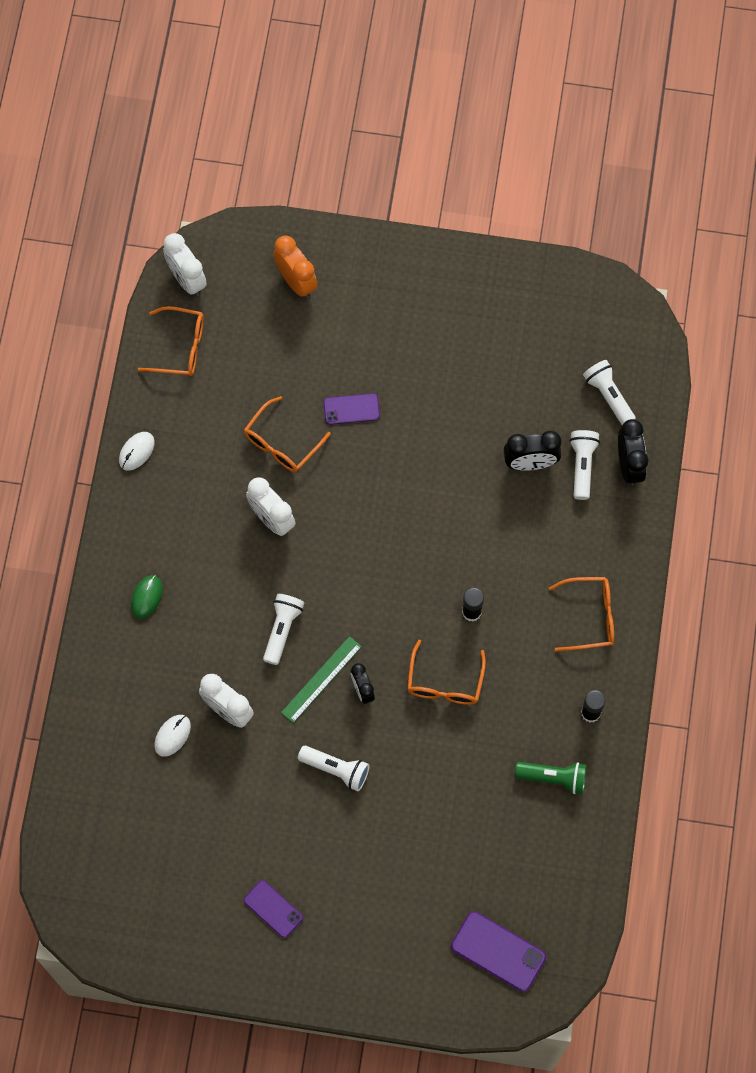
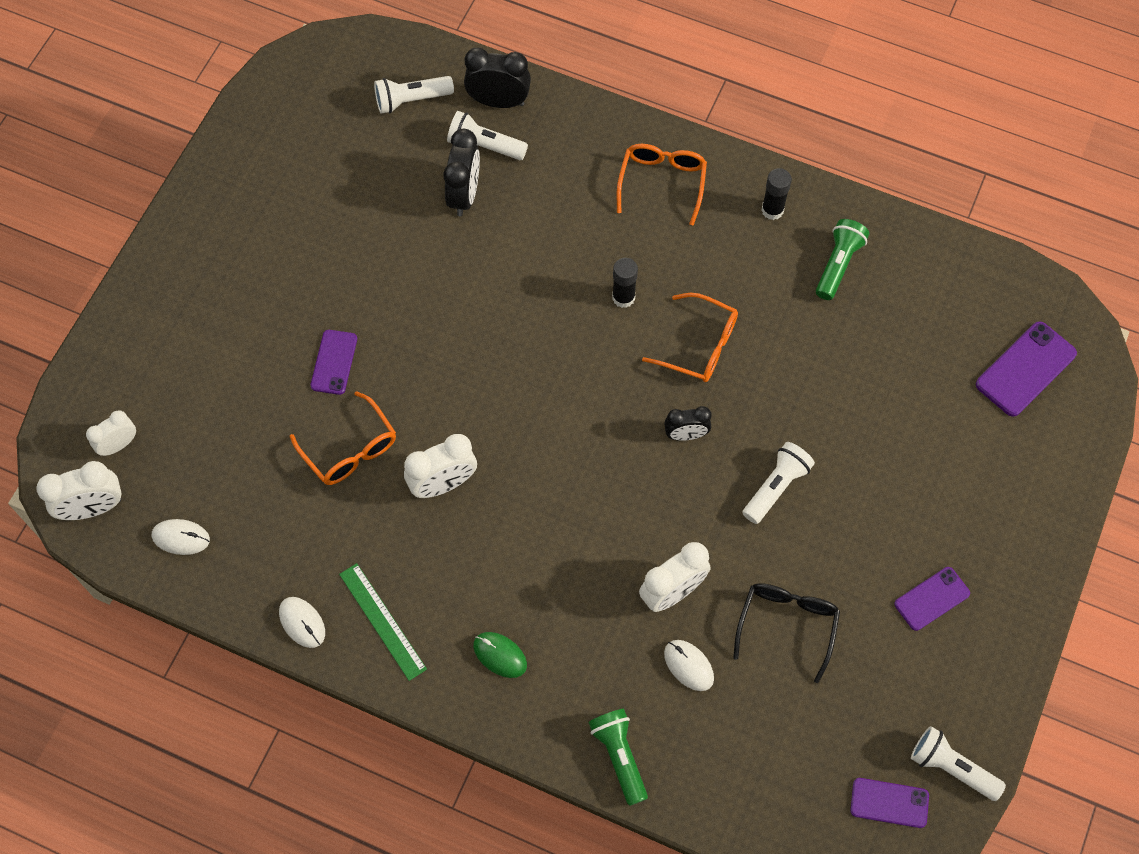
camera: 75 degrees left, 5 degrees down
orange glasses [138,306,204,376] -> white mouse [152,519,210,555]
white flashlight [263,594,304,665] -> white flashlight moved to [911,726,1006,801]
orange clock [273,236,317,298] -> none
green ruler [281,636,362,723] -> green ruler moved to [339,563,427,681]
none -> white clock [86,410,136,456]
none -> green flashlight [588,709,648,806]
none -> black glasses [733,583,840,683]
none -> purple phone [850,778,929,828]

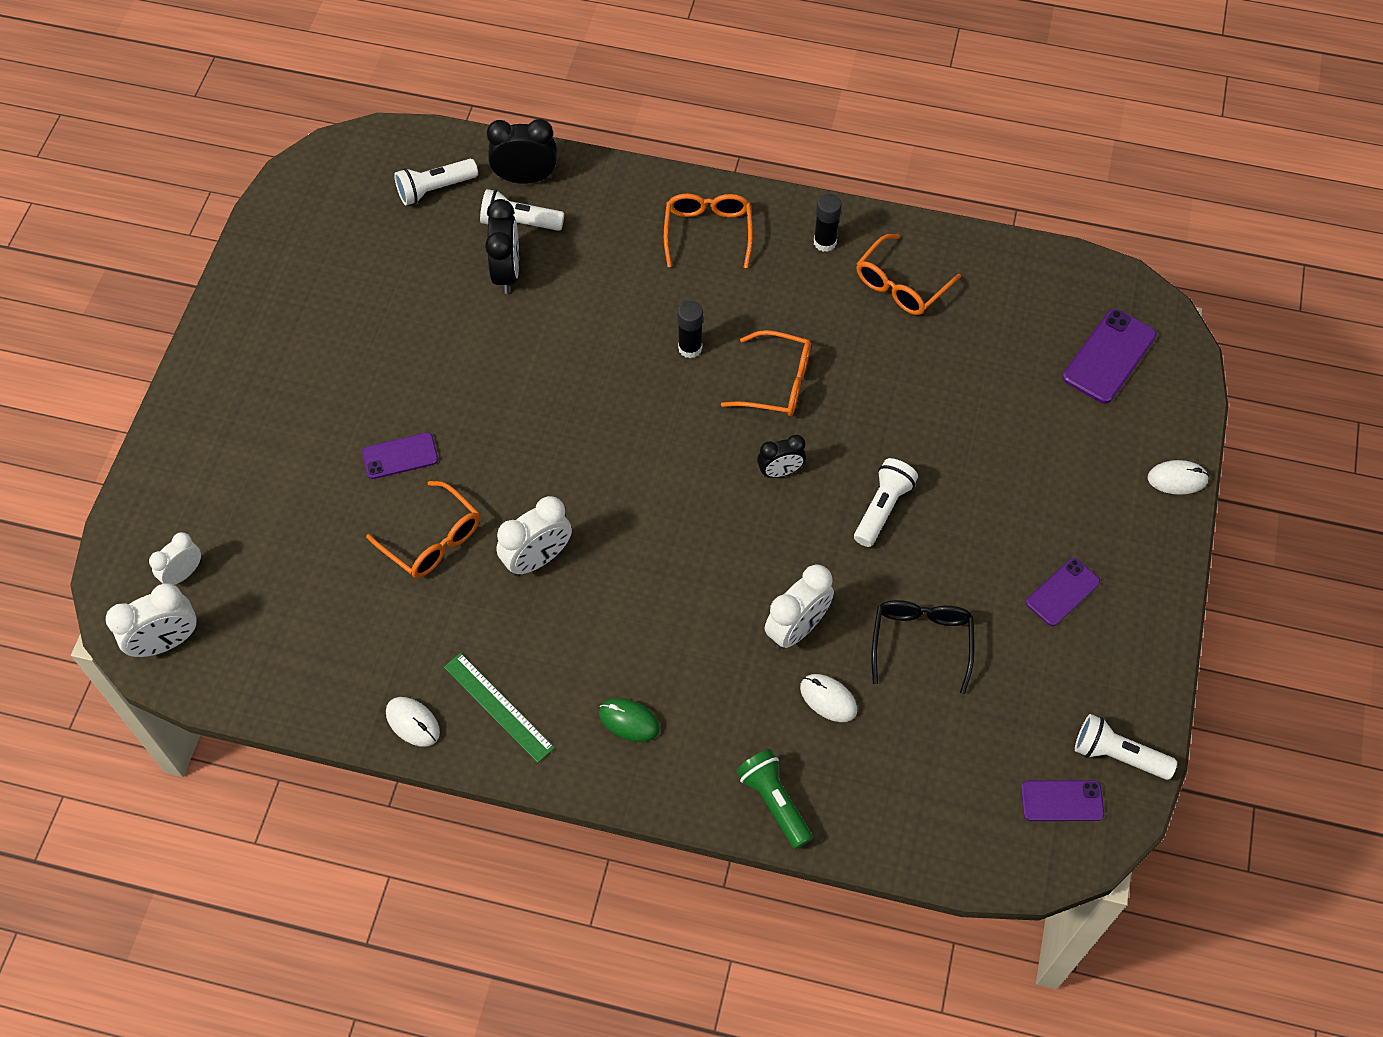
camera: 10 degrees left, 5 degrees down
white mouse [152,519,210,555] -> white mouse moved to [1148,460,1209,495]
purple phone [310,330,357,395] -> purple phone turned 75 degrees clockwise [362,432,438,479]
green flashlight [816,219,869,300] -> orange glasses [856,234,961,315]

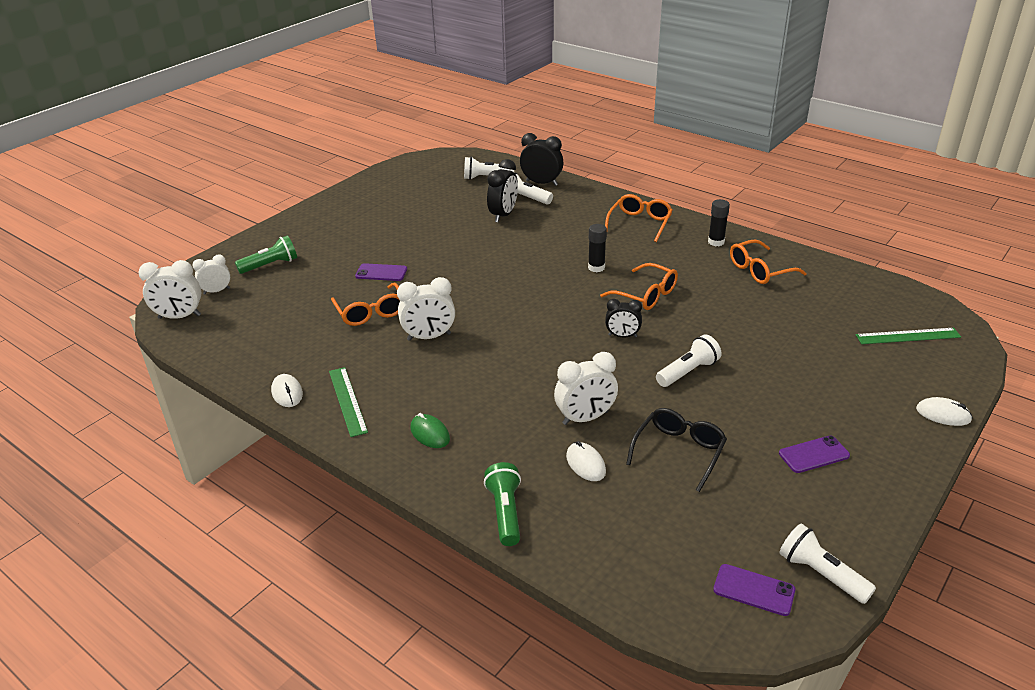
camera: 25 degrees right, 25 degrees down
purple phone [1063,309,1157,404] -> green ruler [855,328,961,344]
none -> green flashlight [235,235,297,274]

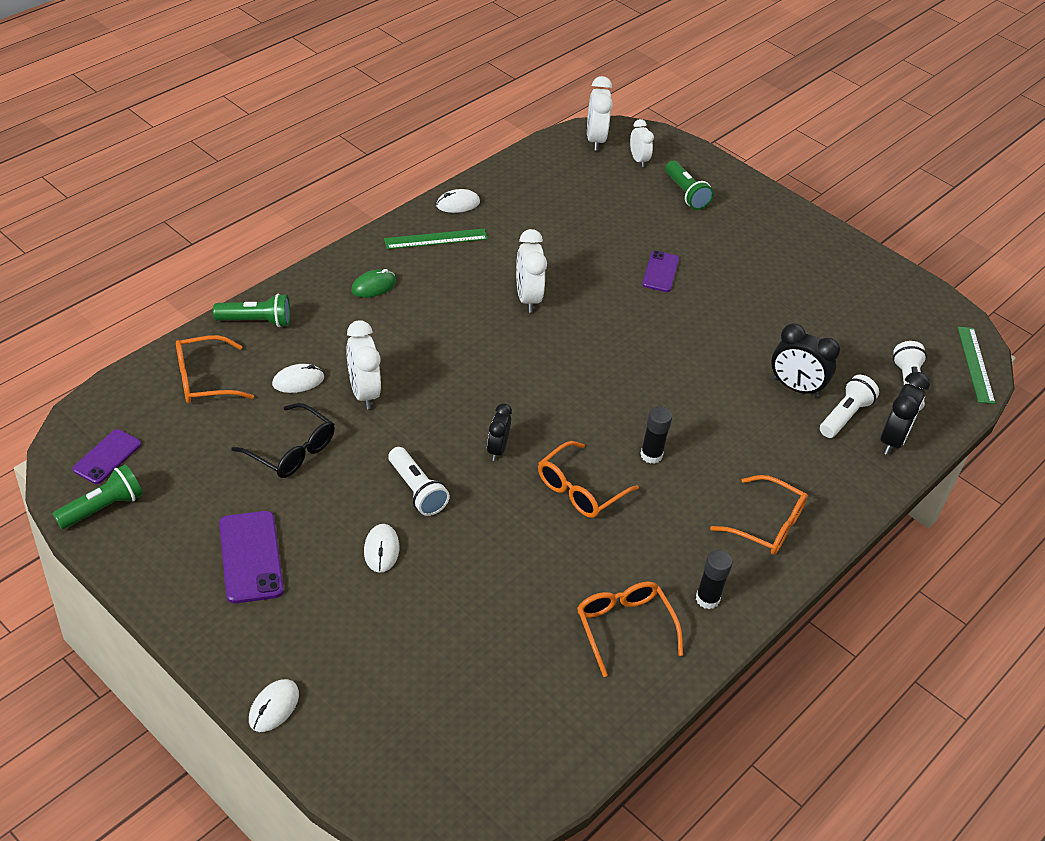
camera: 90 degrees right, 10 degrees up
orange glasses [331,282,400,326] -> orange glasses moved to [176,335,254,403]
purple phone [779,436,850,473] -> purple phone [219,511,284,603], size x1.52
white flashlight [780,524,876,604] -> green flashlight [53,464,143,529]
green ruler [855,328,961,344] -> green ruler moved to [957,327,995,404]
none -> white mouse [364,524,399,573]

